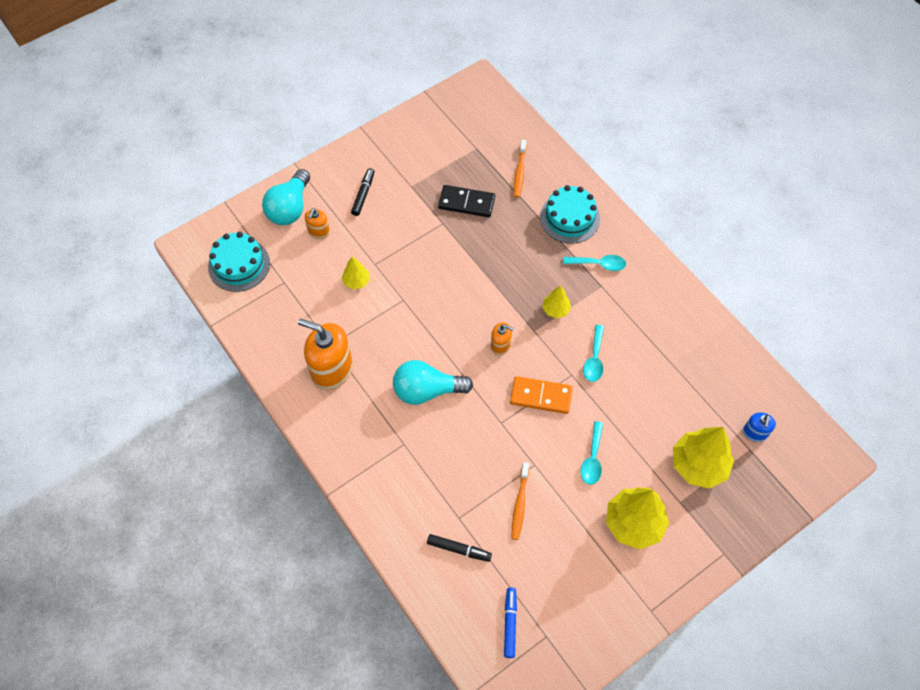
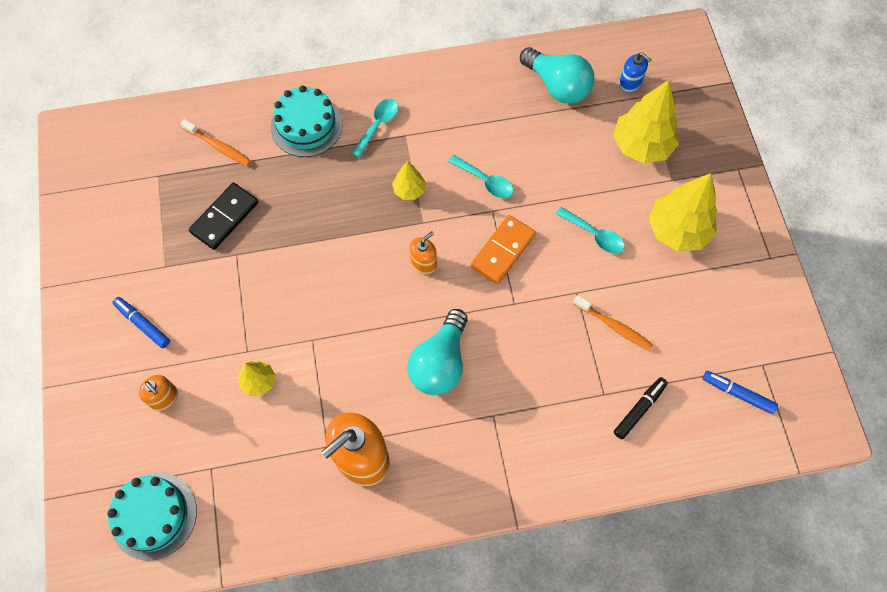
camera: 65 degrees left, 5 degrees up
turquoise light bulb [262,169,310,225] -> turquoise light bulb moved to [520,47,594,104]
black marker [351,168,375,216] -> blue marker [113,297,170,348]

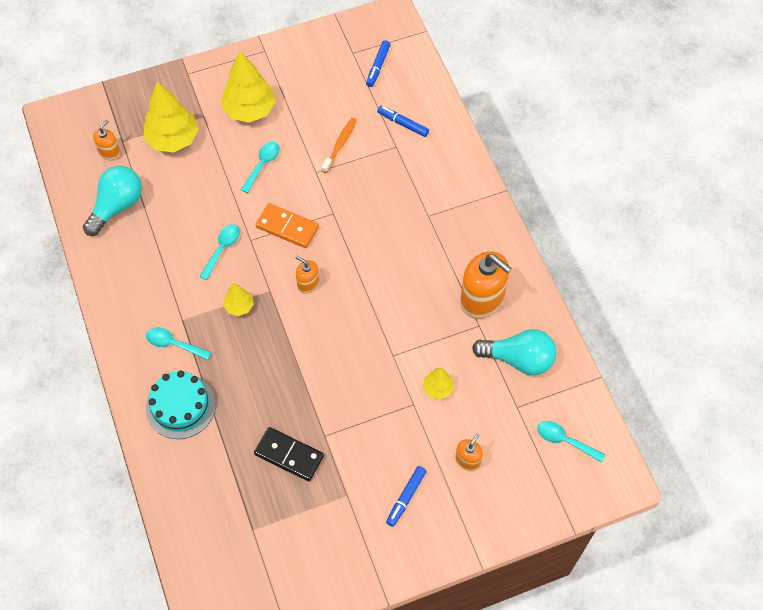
camera: 100 degrees left, 5 degrees down
turquoise cake [107,472,197,561] -> turquoise spoon [537,421,605,462]
orange toothbrush [181,119,251,166] -> none
turquoise light bulb [407,309,468,395] -> turquoise light bulb moved to [472,329,556,375]
black marker [614,377,668,439] -> blue marker [377,106,429,137]
blue soap dispenser [619,53,651,93] -> orange soap dispenser [93,120,120,160]

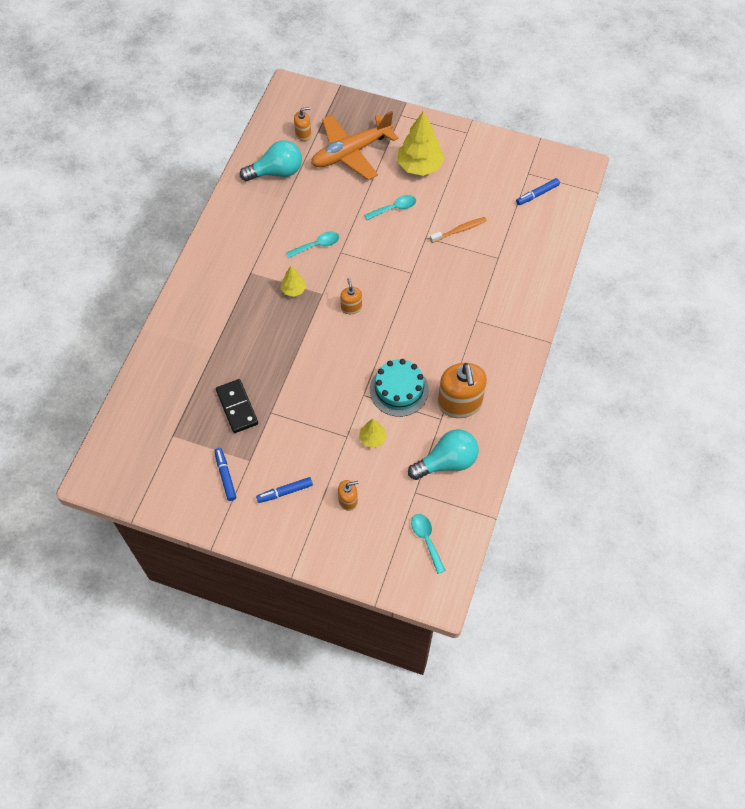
camera: 40 degrees right, 0 degrees up
yellow tree [143,82,199,153] -> orange plane [311,111,399,180]
turquoise spoon [146,327,211,360] -> none
turquoise cake [146,371,216,439] -> turquoise cake moved to [370,359,429,417]
orange domino [255,203,319,248] -> none
blue marker [377,106,429,137] -> blue marker moved to [214,448,236,501]
turquoise light bulb [472,329,556,375] -> turquoise light bulb turned 75 degrees counterclockwise [408,429,479,480]

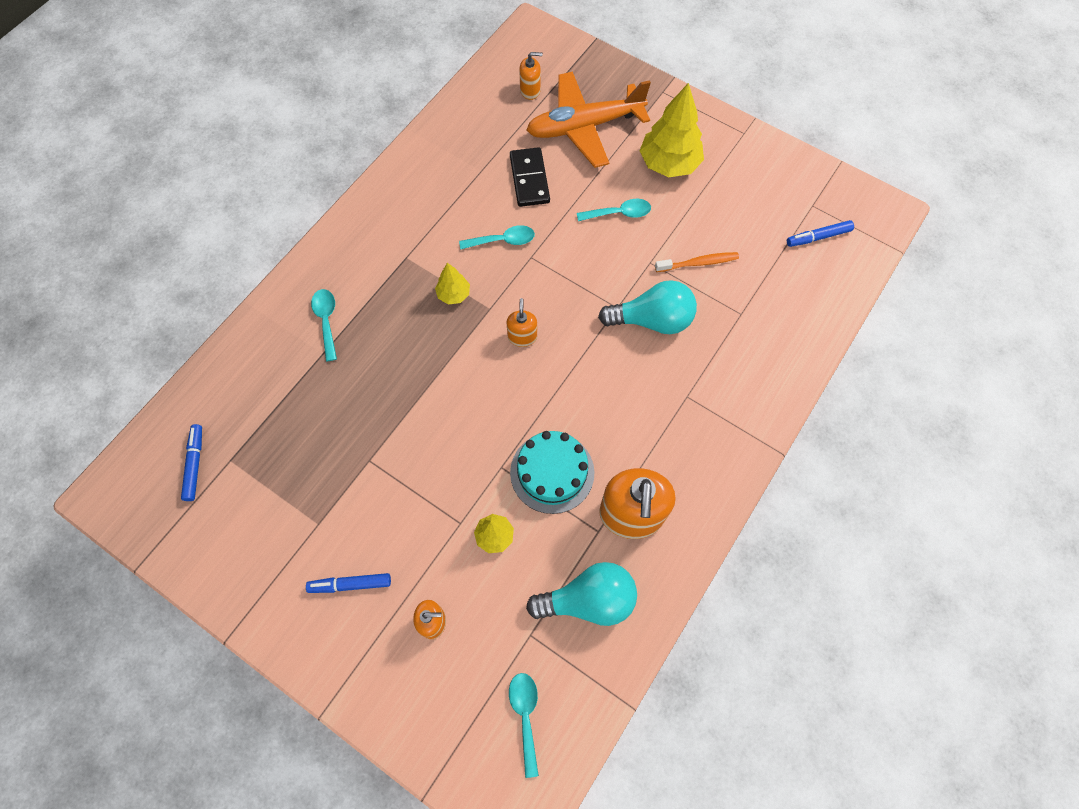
camera: 15 degrees right, 5 degrees up
blue marker [214,448,236,501] -> blue marker moved to [181,424,202,501]
black domino [216,379,258,433] -> black domino moved to [510,147,550,207]
turquoise light bulb [240,140,302,181] -> turquoise light bulb moved to [598,280,697,334]
none -> turquoise spoon [311,289,337,361]

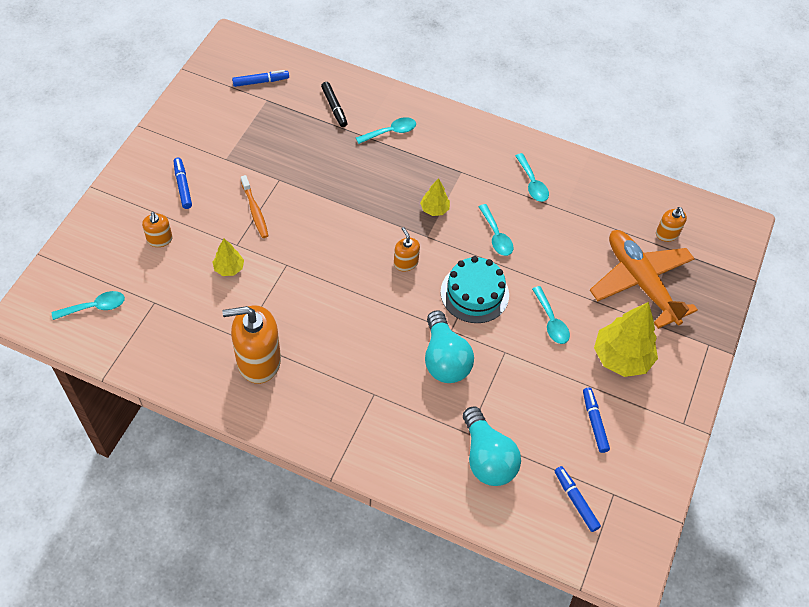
camera: 75 degrees right, 10 degrees down
orange soap dispenser [506,298,537,347] -> orange soap dispenser turned 105 degrees counterclockwise [394,227,420,271]
black domino [510,147,550,207] -> none
turquoise cake [510,431,594,514] -> turquoise cake moved to [441,256,509,323]
turquoise light bulb [526,562,637,626] -> turquoise light bulb moved to [463,406,521,486]
orange toothbrush [655,252,739,272] -> orange toothbrush moved to [241,175,268,238]
none -> black marker [321,82,348,127]
none -> turquoise spoon [515,153,549,202]
none -> blue marker [583,388,610,453]

